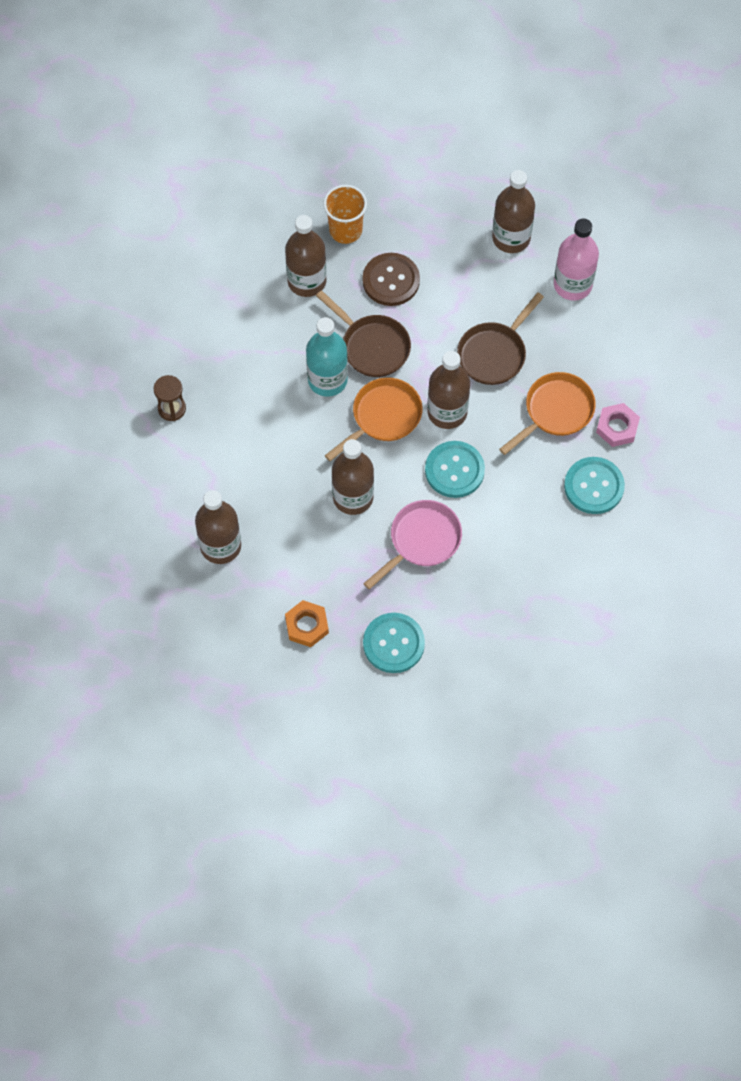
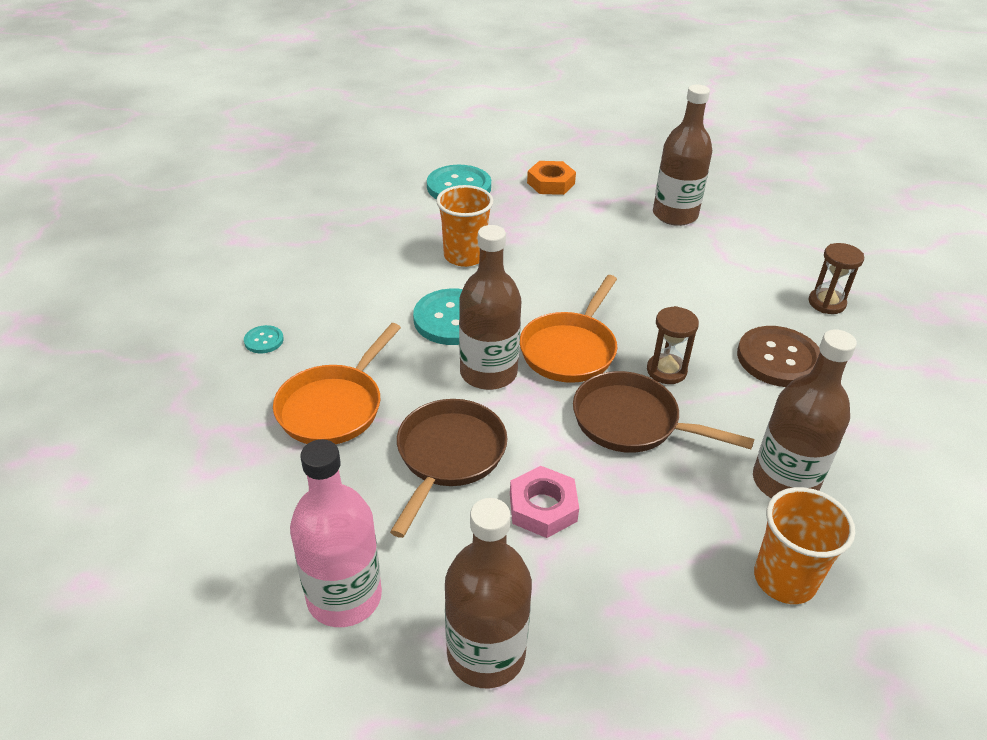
camera: 160 degrees right, 25 degrees down
turquoise bottle [306,317,348,397] -> brown hourglass [647,306,699,384]
brown bottle [332,439,374,515] -> none
brown button [363,253,420,306] -> brown button moved to [737,326,820,387]
pink pan [363,500,462,590] -> orange cup [436,185,493,267]
turquoise button [564,457,625,514] -> turquoise button [244,325,284,353], size x0.47
pink nut [596,403,640,447] -> pink nut moved to [510,466,579,538]

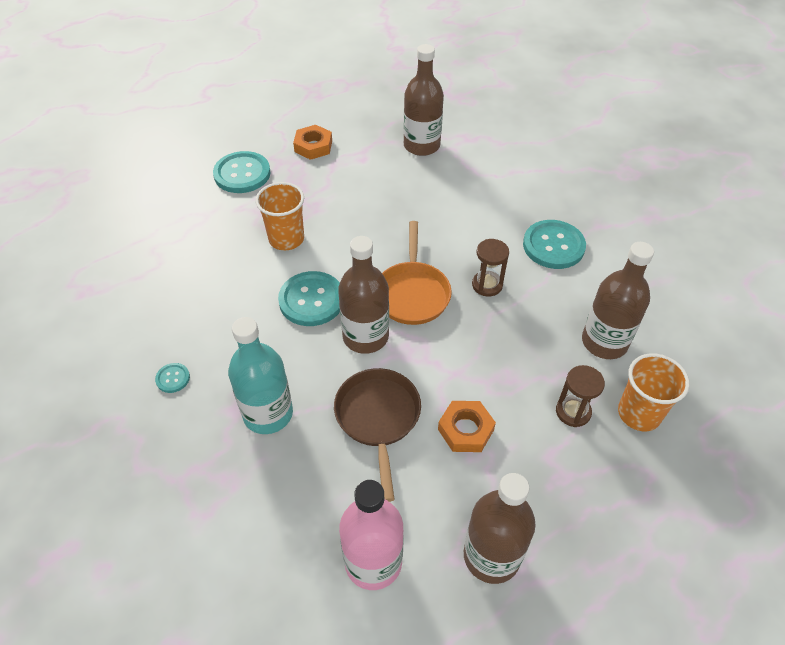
camera: 25 degrees left, 10 degrees up
orange pan [273,323,401,444] -> turquoise bottle [228,317,293,434]
pink nut [510,466,579,538] -> orange nut [438,401,496,452]
brown pan [573,371,754,453] -> none
brown button [737,326,820,387] -> turquoise button [523,220,586,269]
brown hourglass [808,243,864,314] -> brown hourglass moved to [556,365,605,427]

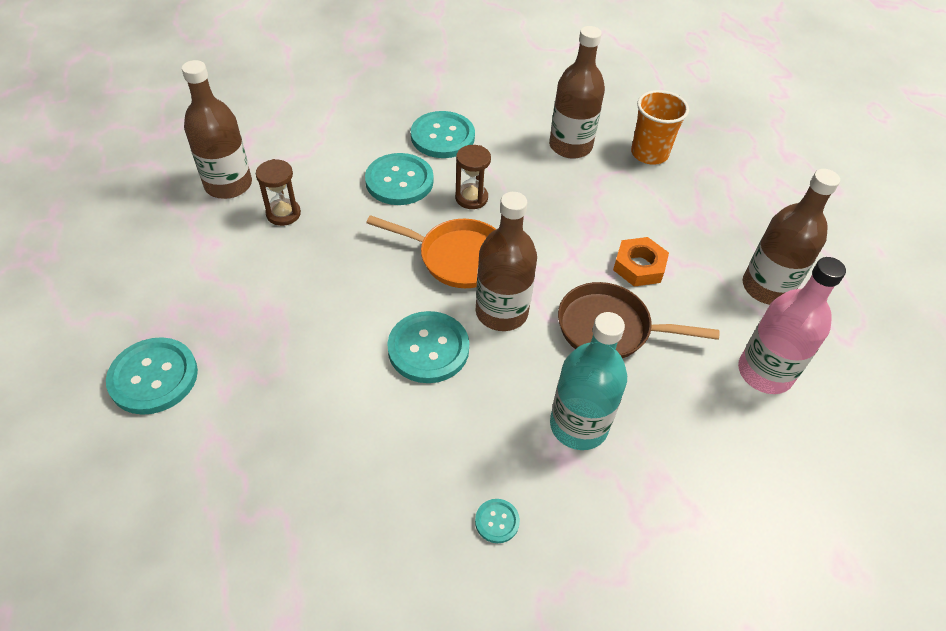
camera: 75 degrees left, 0 degrees up
orange cup [255,182,304,251] -> none
orange nut [293,125,332,160] -> none
brown hourglass [556,365,605,427] -> brown hourglass moved to [256,159,301,226]
none -> turquoise button [365,153,434,205]

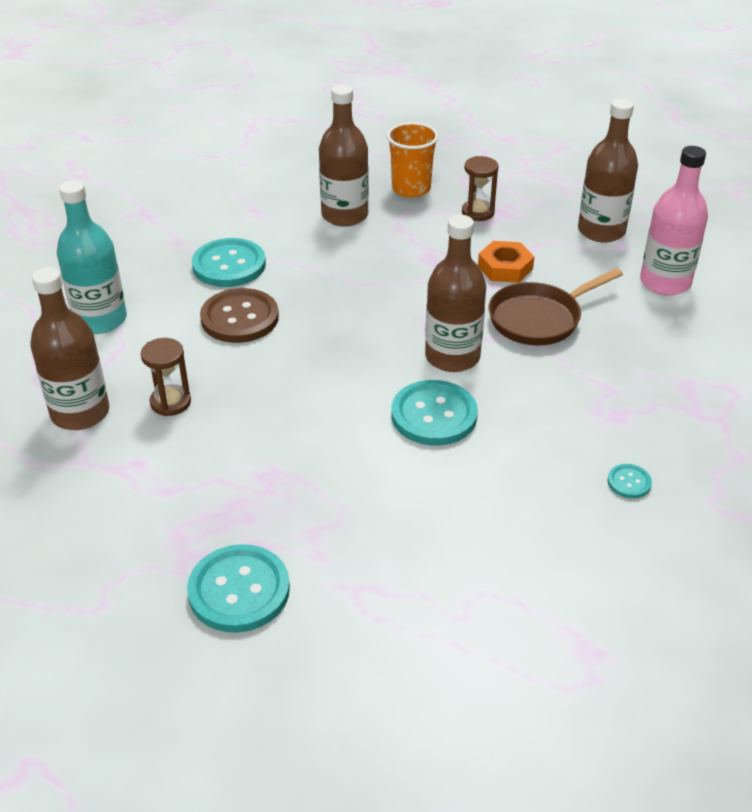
camera: 40 degrees left, 10 degrees down
turquoise button [365,153,434,205] -> brown button [200,288,279,343]
orange pan [366,215,496,288] -> none
brown hourglass [455,145,491,209] -> brown hourglass moved to [462,156,498,221]
turquoise bottle [550,312,627,450] -> turquoise bottle moved to [57,180,127,334]

